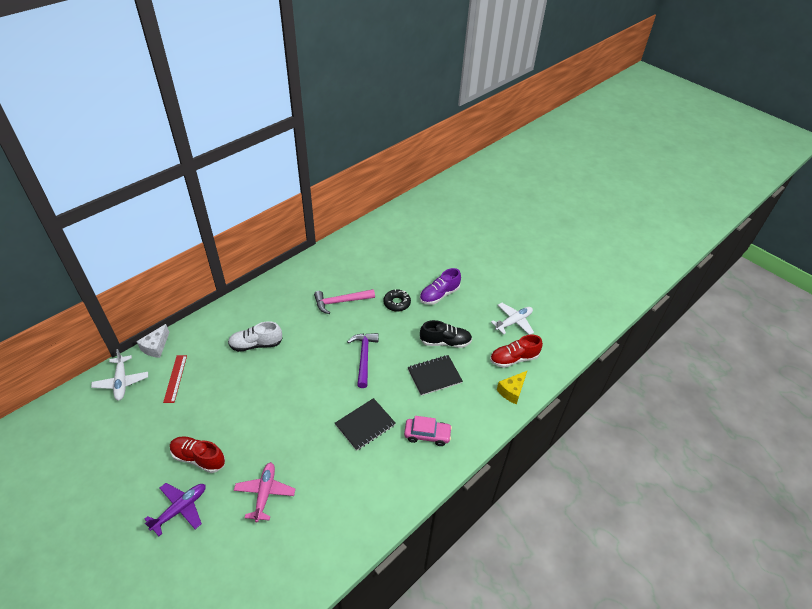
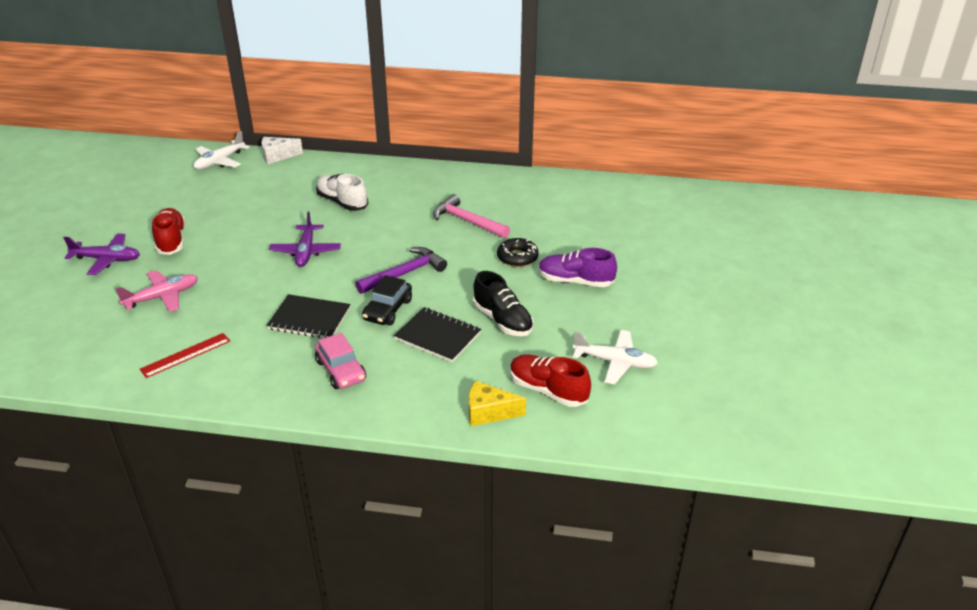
camera: 55 degrees right, 10 degrees down
red ruler [163,355,187,403] -> red ruler moved to [140,333,230,378]
none -> purple plane [269,211,341,267]
none -> black car [362,275,412,325]

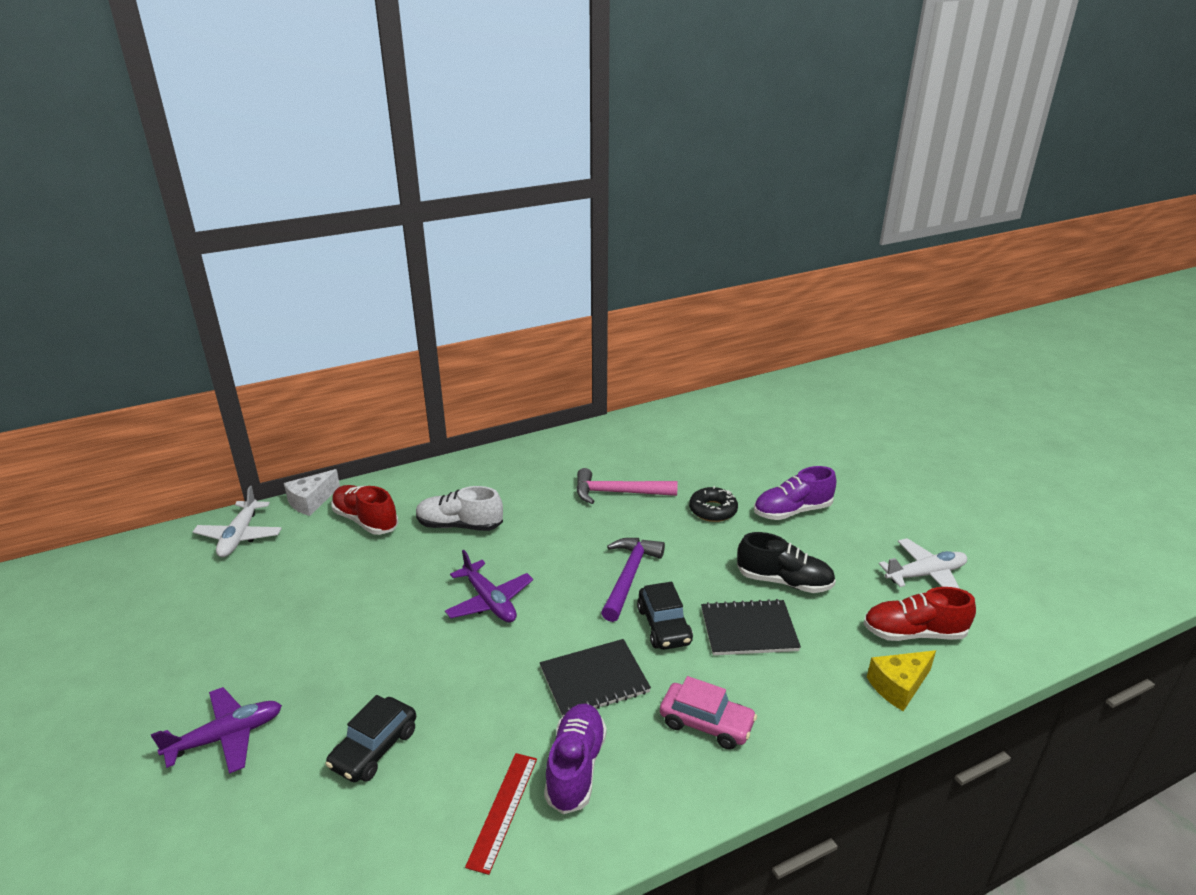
camera: 35 degrees left, 5 degrees down
pink plane [115,270,198,312] -> black car [326,695,416,782]
red shoe [152,208,185,255] -> red shoe moved to [331,485,398,535]
none -> purple shoe [544,704,607,814]

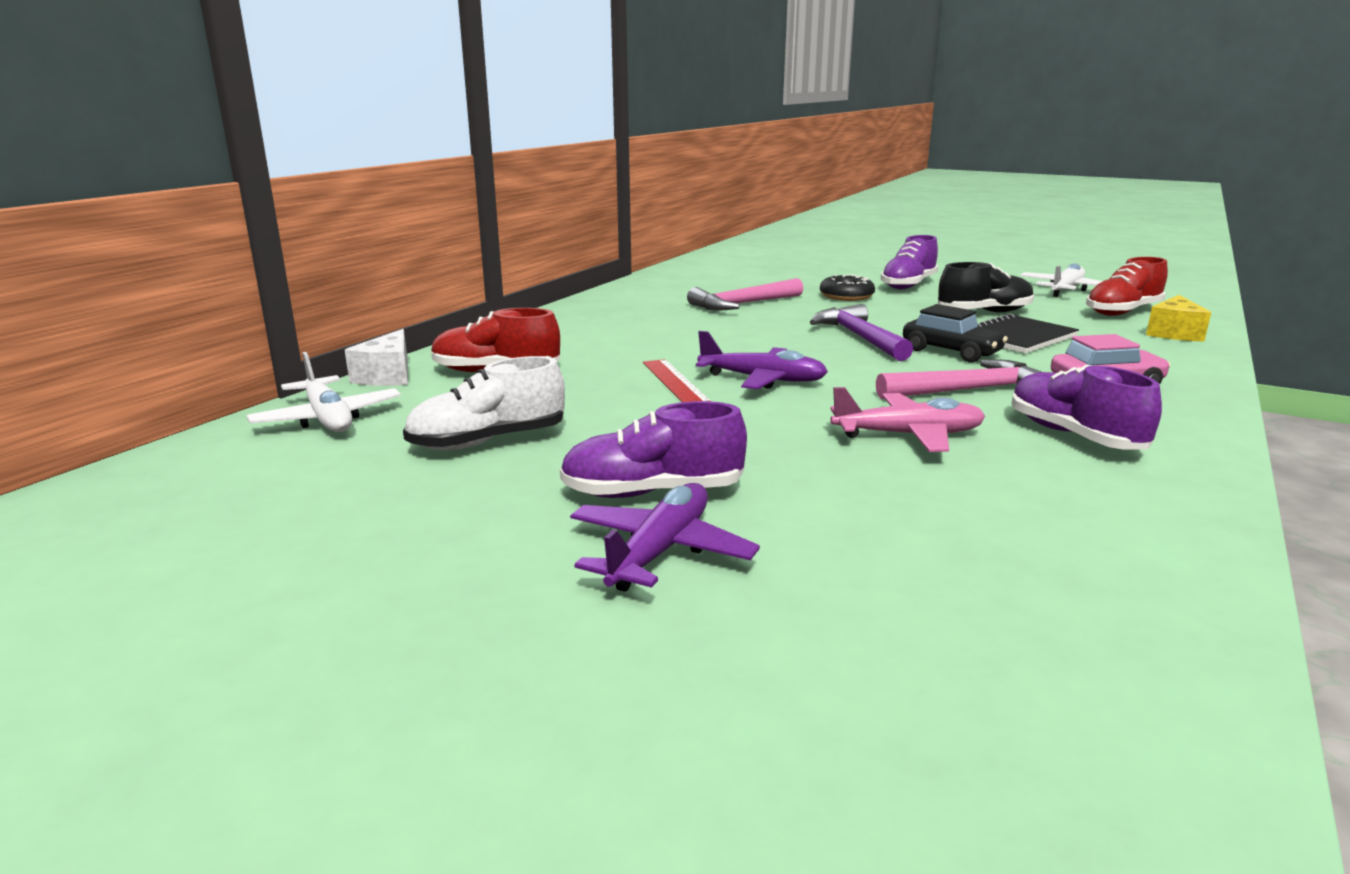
camera: 35 degrees left, 10 degrees down
black car [326,695,416,782] -> none
white shoe [416,486,503,531] -> white shoe moved to [403,356,565,450]
red ruler [465,753,537,875] -> red ruler moved to [643,359,712,402]
black notebook [540,639,651,717] -> pink hammer [876,359,1042,399]
none -> purple shoe [560,401,747,498]
none -> pink plane [830,387,985,452]

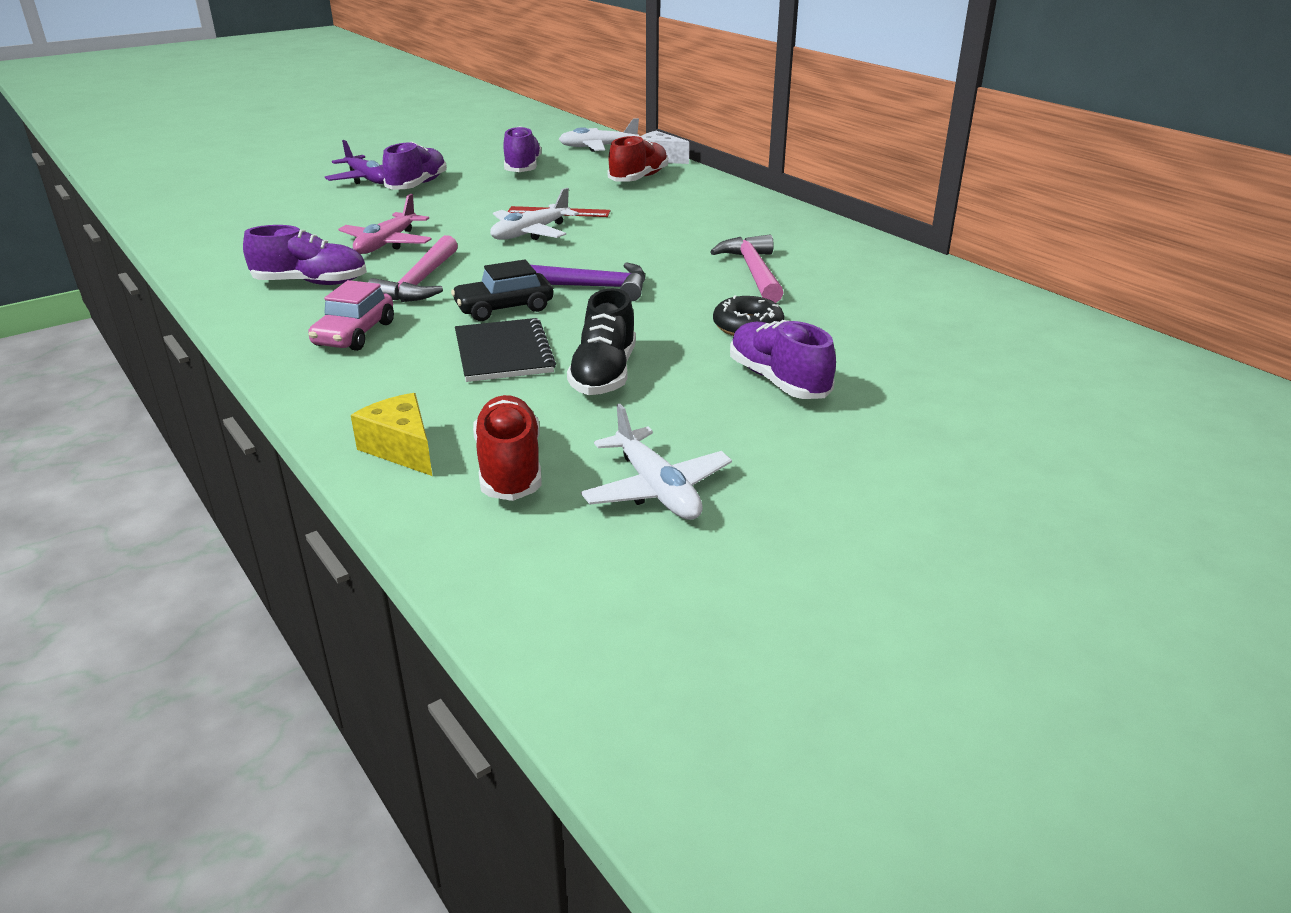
camera: 115 degrees right, 10 degrees up
white shoe [403,356,565,450] -> purple shoe [503,126,542,172]
purple plane [696,331,828,389] -> white plane [490,188,579,240]

